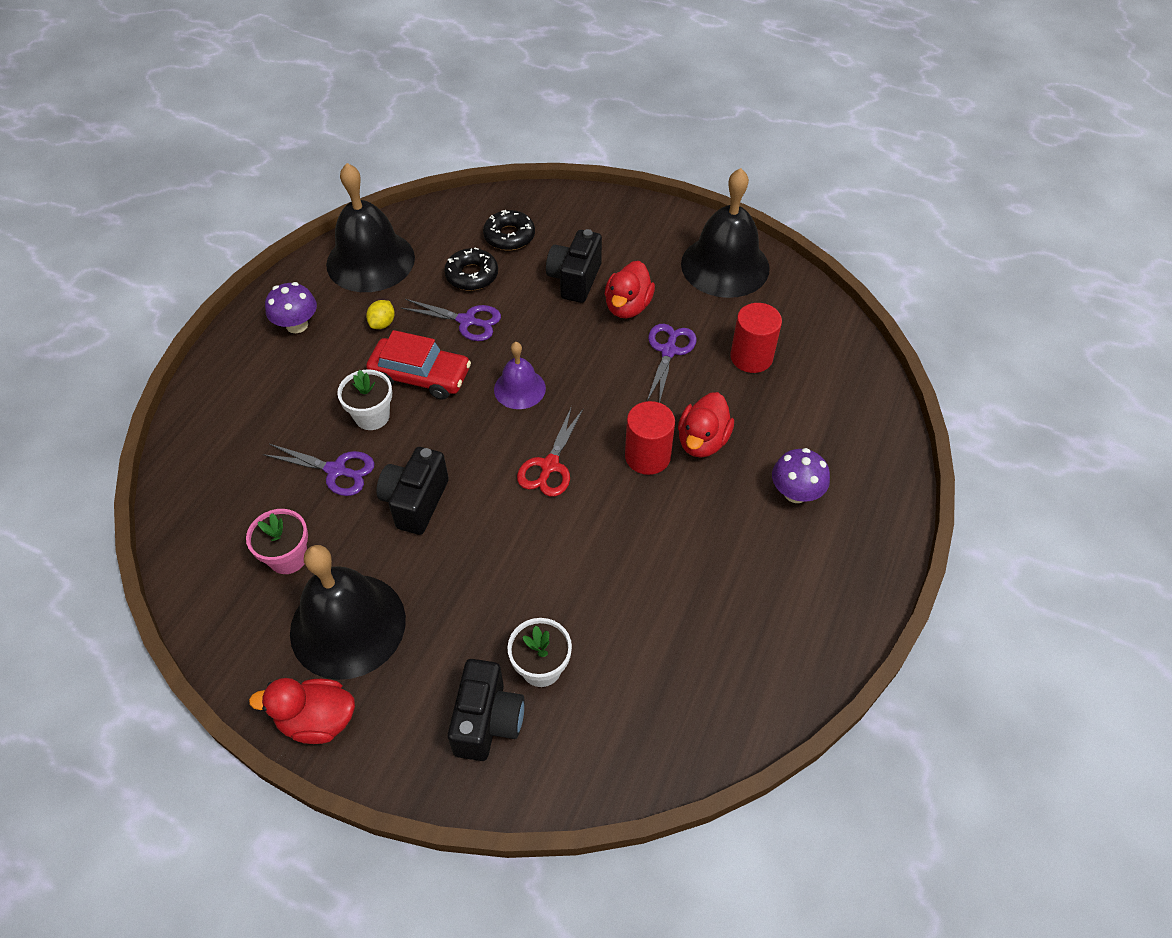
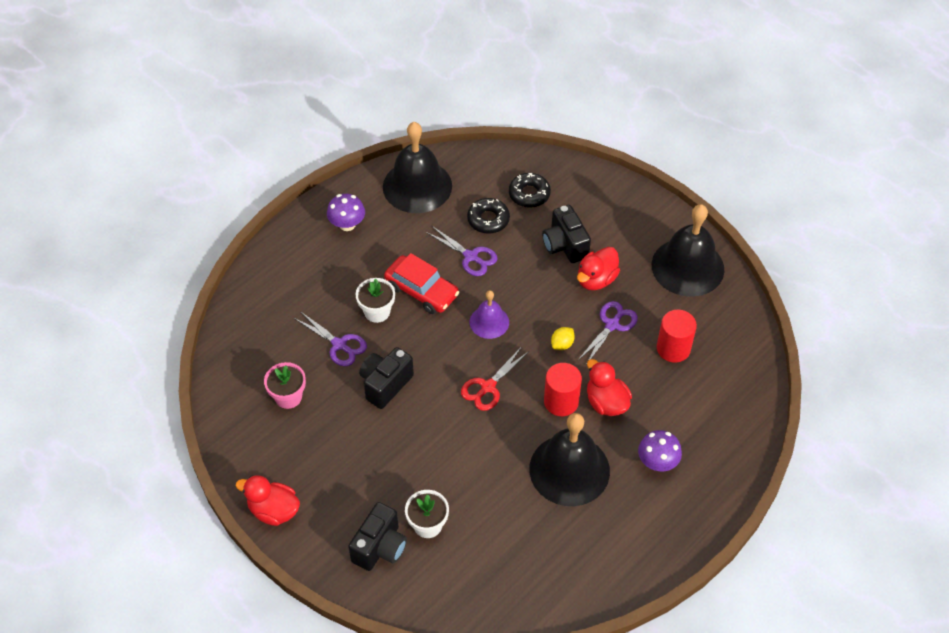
camera: 20 degrees right, 0 degrees up
black bell [290,545,406,680] -> black bell moved to [529,413,610,506]
yellow lemon [366,300,395,329] -> yellow lemon moved to [551,327,575,350]
black camera [546,229,602,303] -> black camera turned 60 degrees counterclockwise [542,205,591,263]
red duck [678,392,734,458] -> red duck turned 105 degrees clockwise [587,359,632,416]

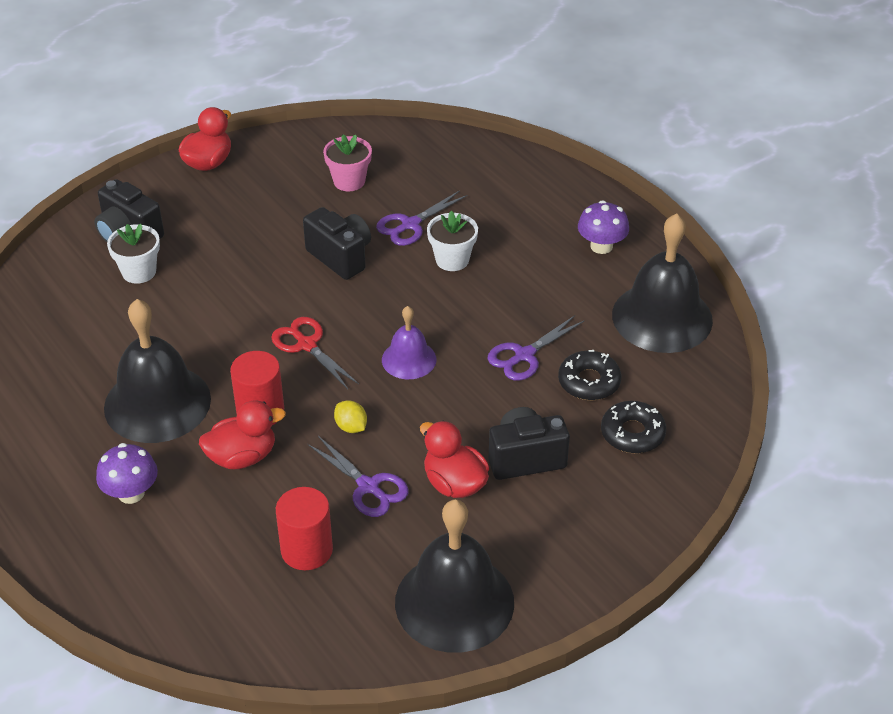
camera: 100 degrees right, 10 degrees down
red car [384,253,459,314] -> none

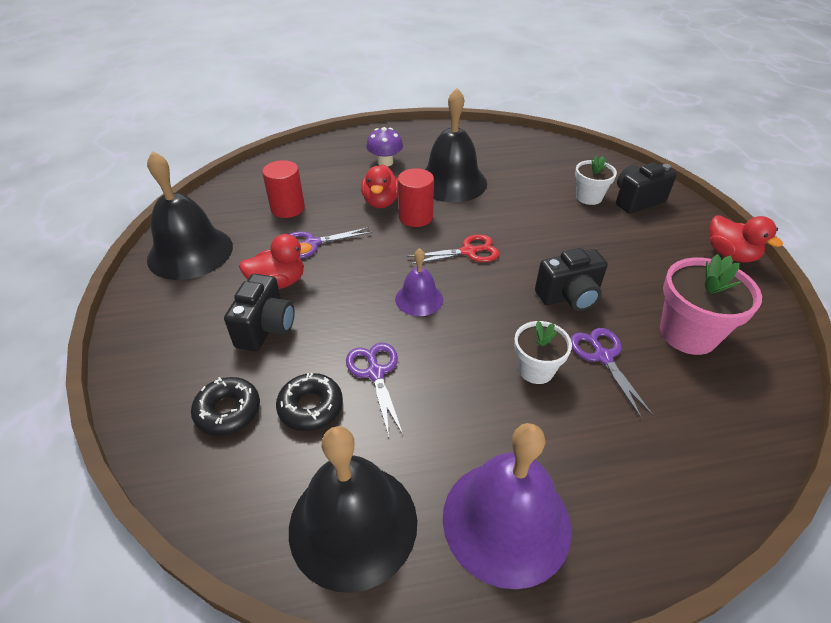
camera: 115 degrees right, 0 degrees up
pink flower pot [323,134,372,191] -> pink flower pot [660,254,762,355], size x1.62
yellow lemon [334,400,367,433] -> none
purple mushroom [578,200,629,254] -> purple bell [443,423,572,589]

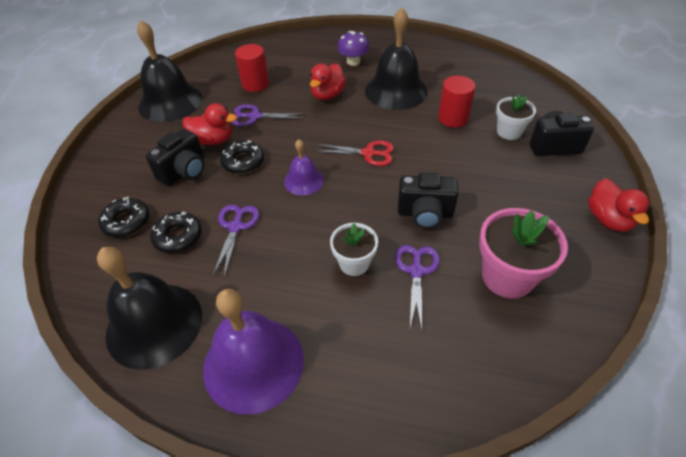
camera: 25 degrees right, 5 degrees up
red cylinder [398,168,434,227] -> red cylinder moved to [438,76,476,128]
none -> black donut [220,140,264,174]

